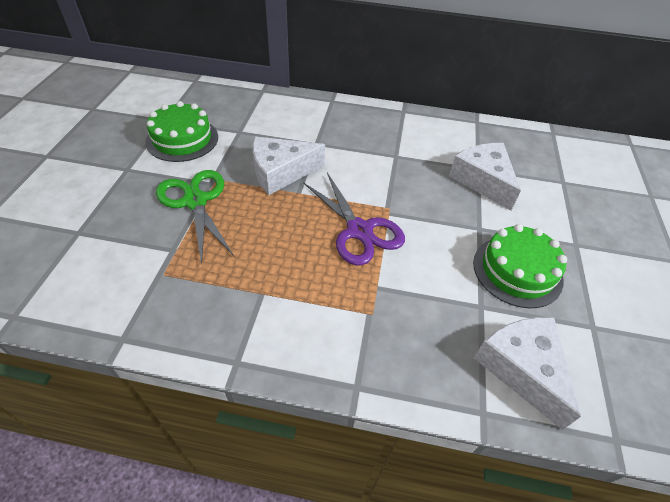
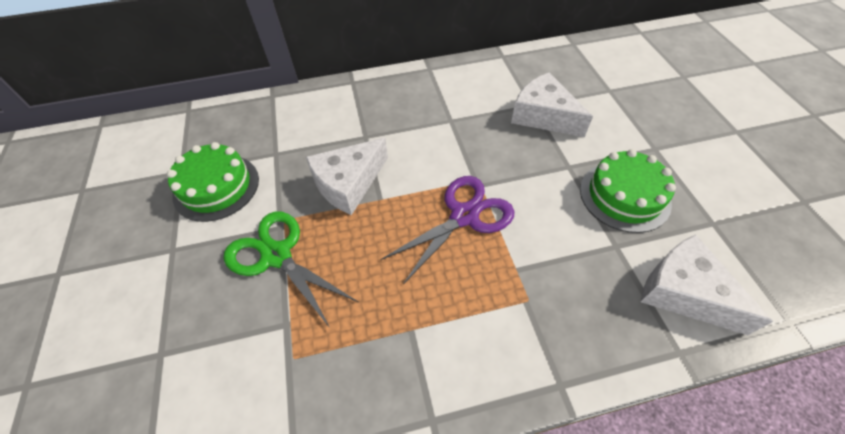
camera: 20 degrees left, 5 degrees up
purple scissors [303,173,405,266] -> purple scissors turned 75 degrees counterclockwise [380,176,514,284]

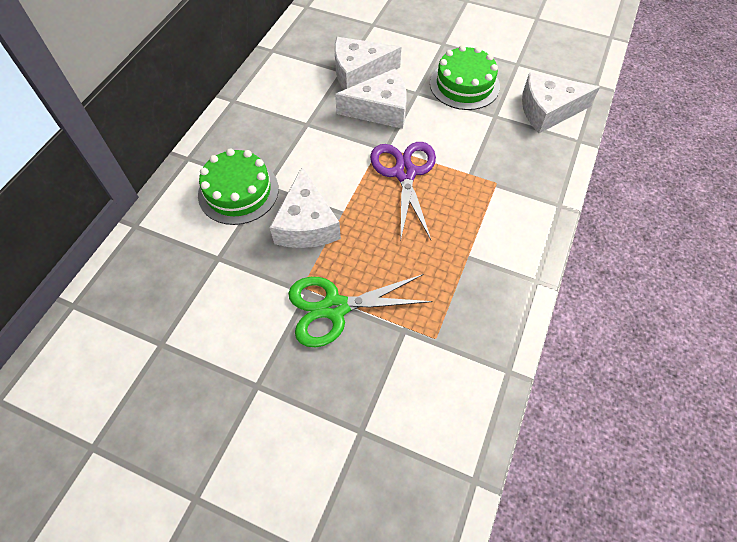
camera: 55 degrees left, 5 degrees up
green cake [167,142,259,222] -> green cake moved to [198,149,279,225]
none -> white cheese [335,69,407,129]

